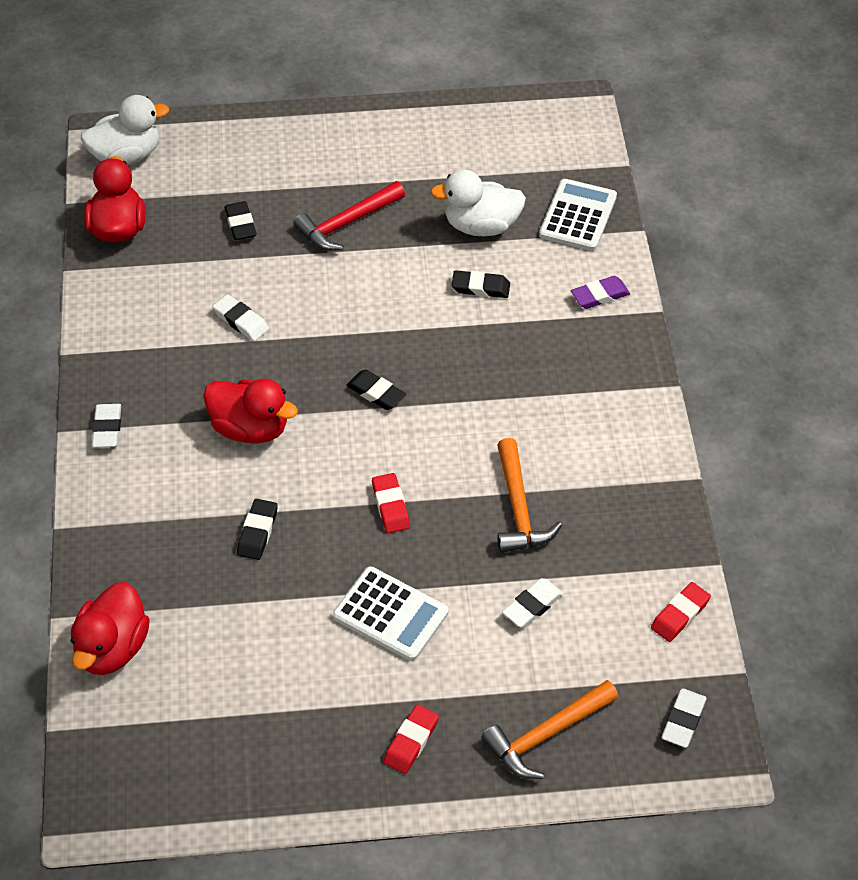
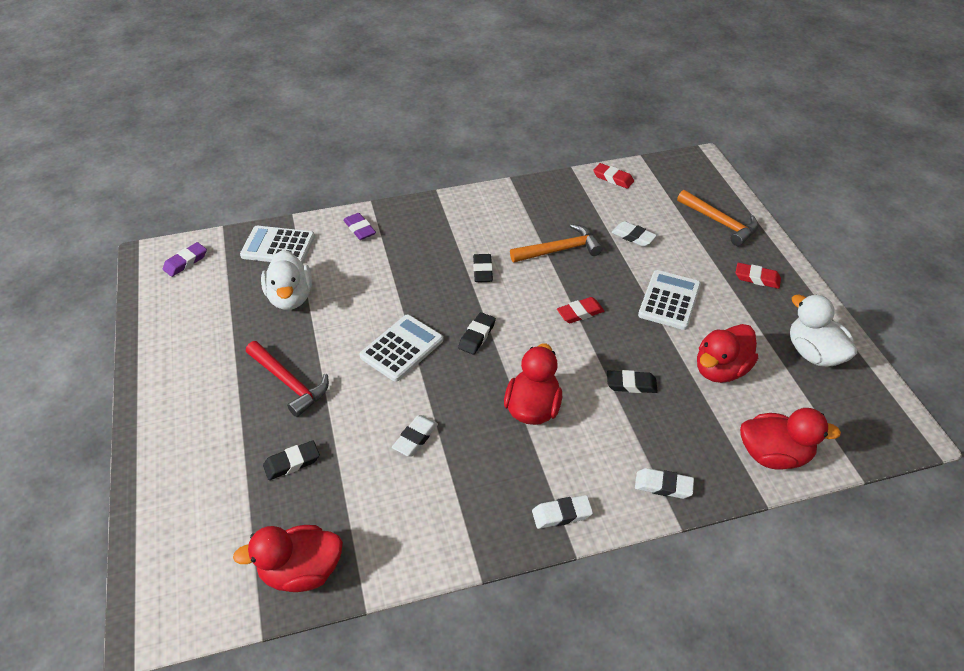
camera: 100 degrees left, 5 degrees down
white duck [81,95,169,165] -> white duck moved to [790,295,857,367]
black eraser [451,270,510,298] -> black eraser moved to [473,254,493,282]
white eraser [661,689,707,748] -> white eraser moved to [635,468,694,499]
none -> purple eraser [163,242,207,277]
none -> white calculator [360,315,443,382]
none -> red duck [697,324,758,383]

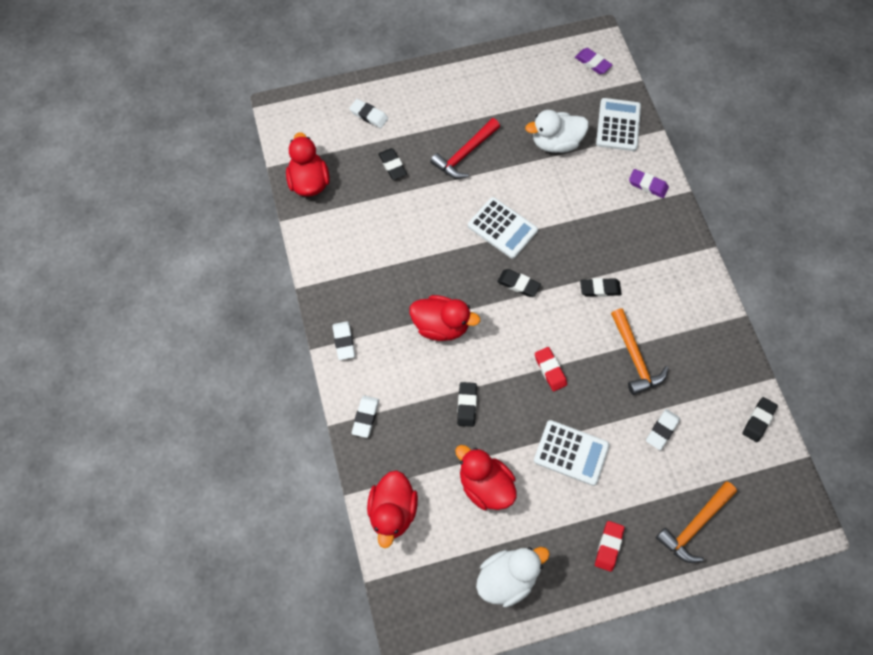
camera: 90 degrees right, 20 degrees up
purple eraser [343,213,376,240] -> purple eraser turned 60 degrees clockwise [629,169,669,198]
white eraser [392,415,438,457] -> white eraser moved to [349,99,388,128]
red eraser [593,163,634,189] -> black eraser [742,397,778,442]

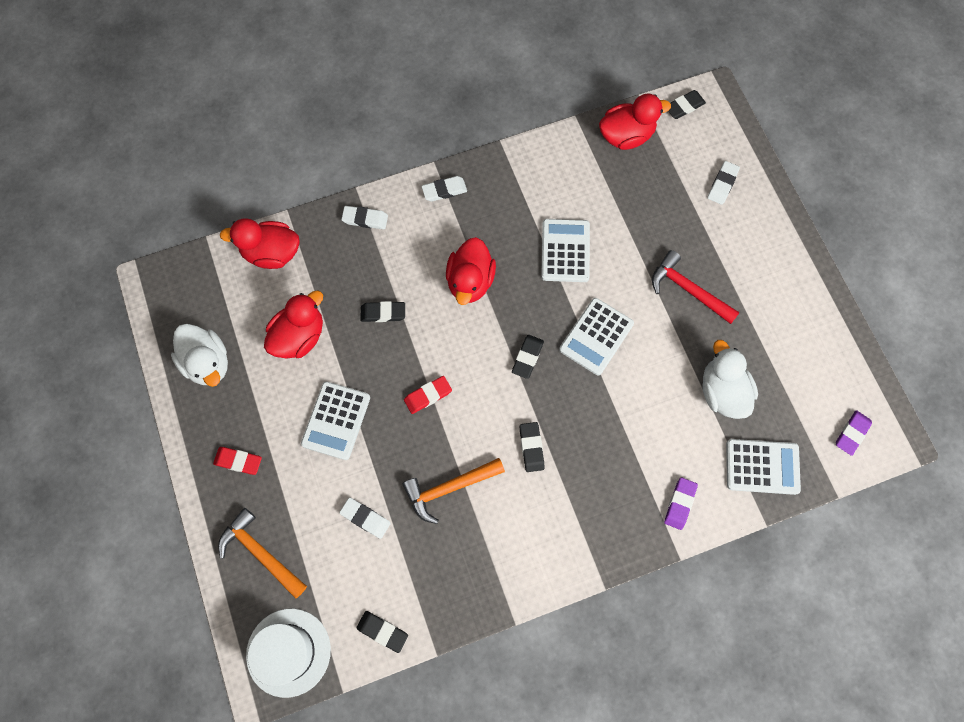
camera: 85 degrees right, 5 degrees up
black eraser [378,148,407,180] -> black eraser moved to [668,90,706,119]
none -> white hat [246,609,331,698]
none -> white calculator [541,219,590,282]

